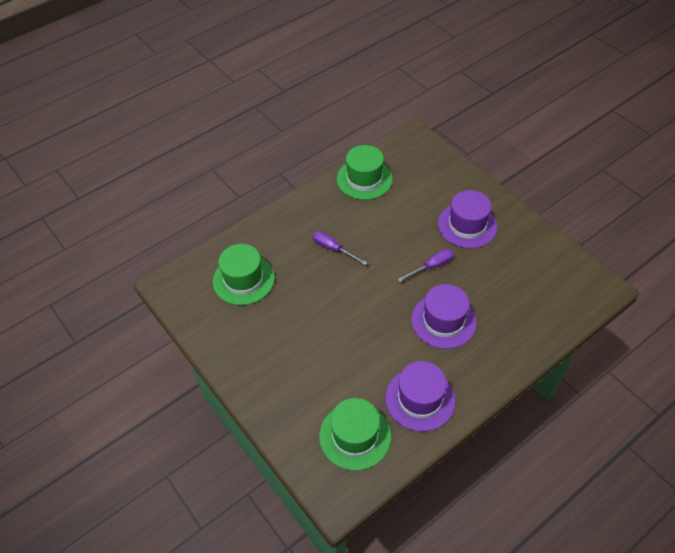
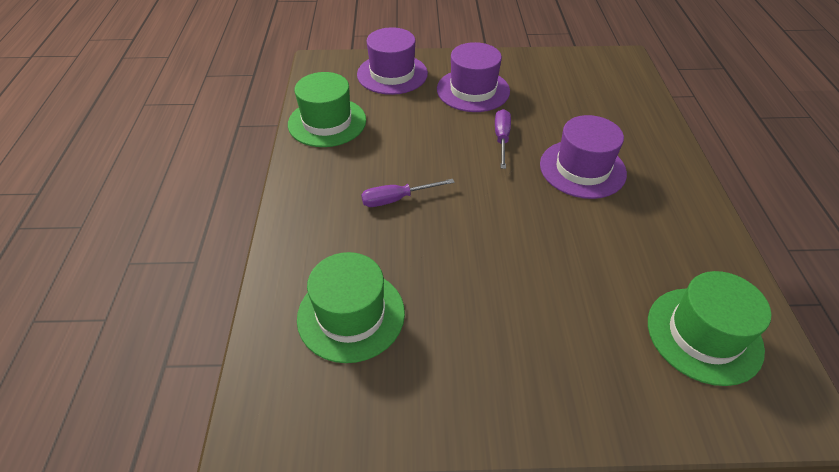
camera: 55 degrees left, 5 degrees down
purple hat [385,361,456,432] -> purple hat moved to [357,27,428,95]

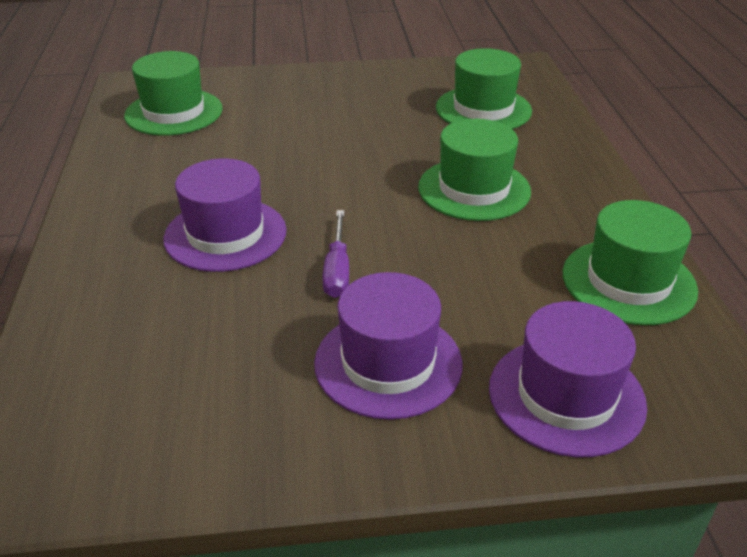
camera: 175 degrees right, 10 degrees down
purple screwdriver [361,179,455,207] -> green hat [418,119,531,221]

